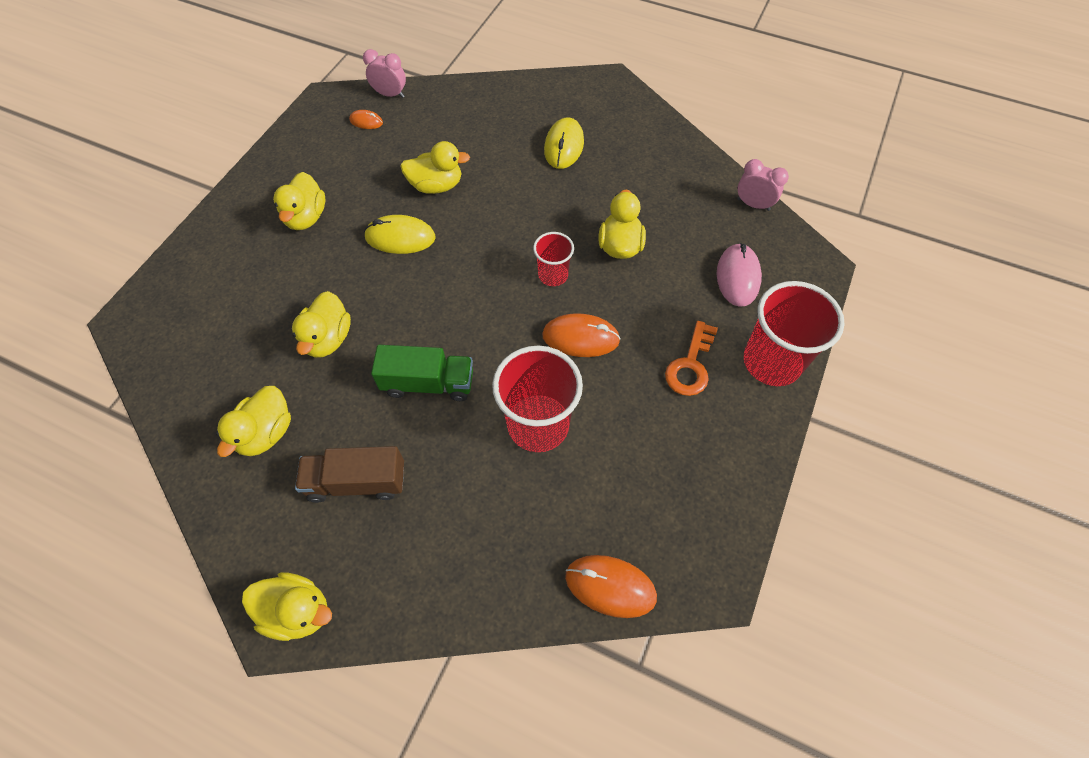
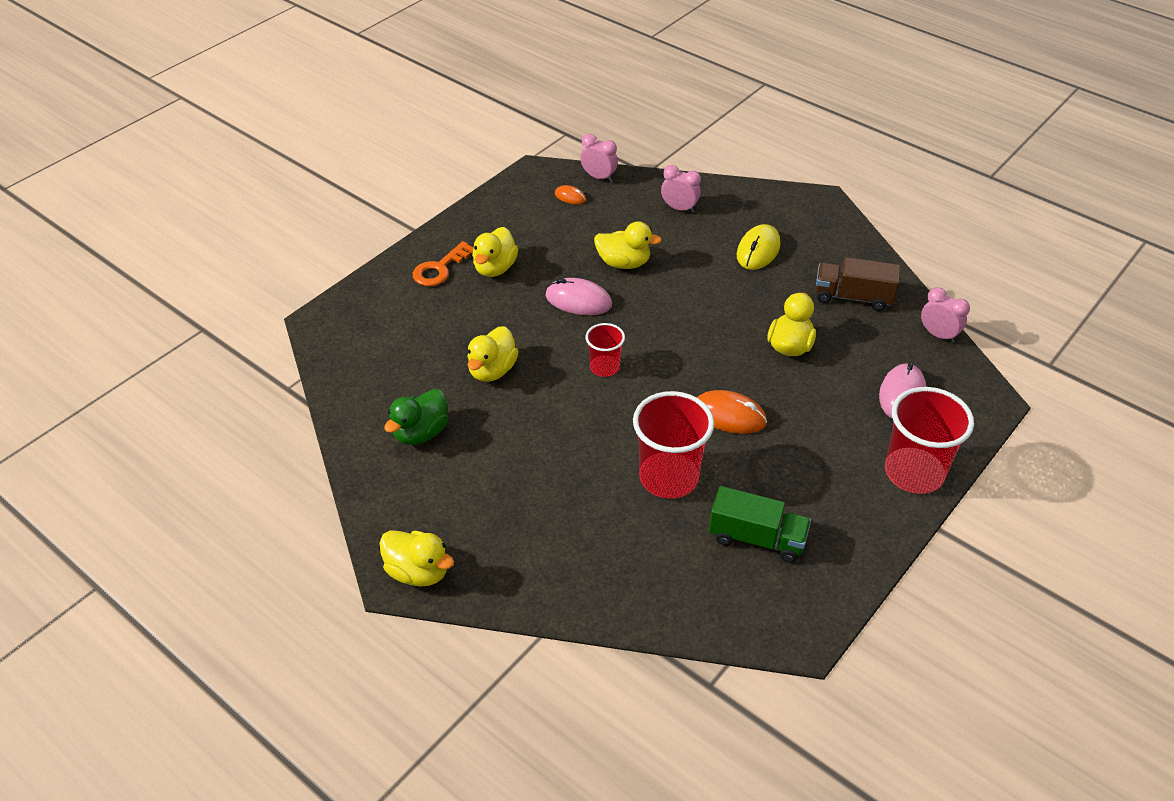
camera: 15 degrees right, 15 degrees down
yellow duck [216,386,291,457] -> green duck [384,389,448,445]
brown truck [295,446,404,503] -> brown truck moved to [815,257,900,311]
yellow mouse [364,215,436,254] -> pink mouse [545,278,612,315]
green truck [371,345,473,401] -> green truck moved to [709,486,811,563]
red cup [533,232,574,286] -> red cup moved to [586,323,625,377]
orange mouse [565,555,657,618] -> none
orange key [665,321,718,396] -> orange key moved to [413,241,474,286]
none -> pink clock [661,165,701,213]

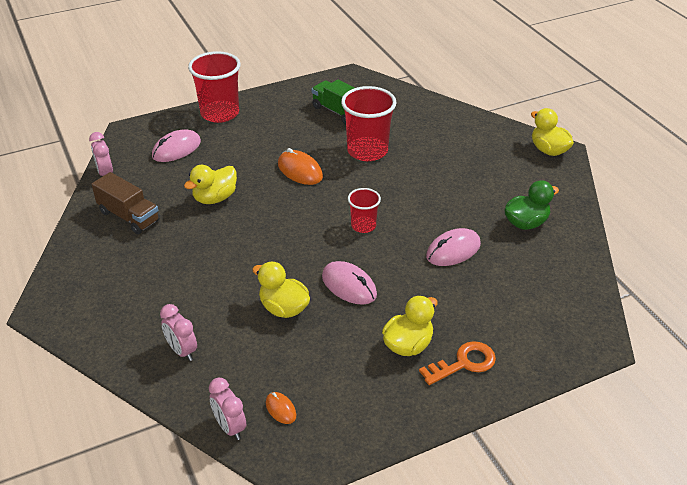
camera: 155 degrees left, 5 degrees down
yellow duck [467,326,519,382] -> pink mouse [426,228,481,266]
yellow mouse [737,224,780,270] -> none

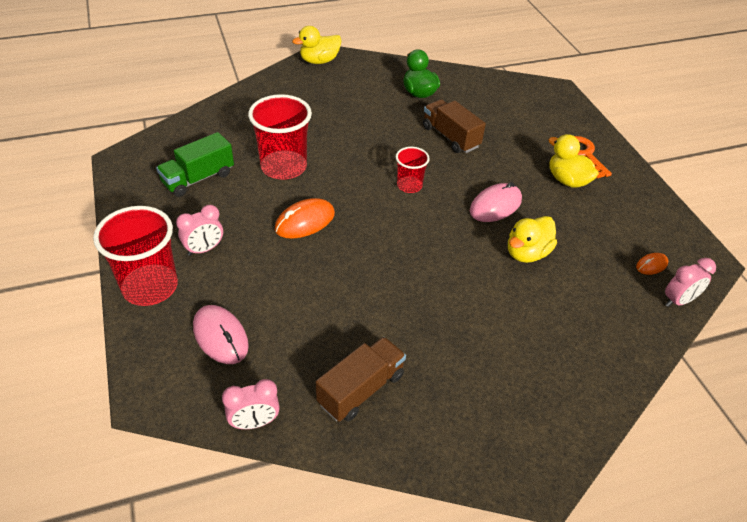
camera: 85 degrees left, 5 degrees up
pink clock [160,304,197,361] -> pink clock moved to [176,205,223,256]
yellow duck [184,165,237,204] -> none
pink mouse [426,228,481,266] -> brown truck [423,99,486,153]

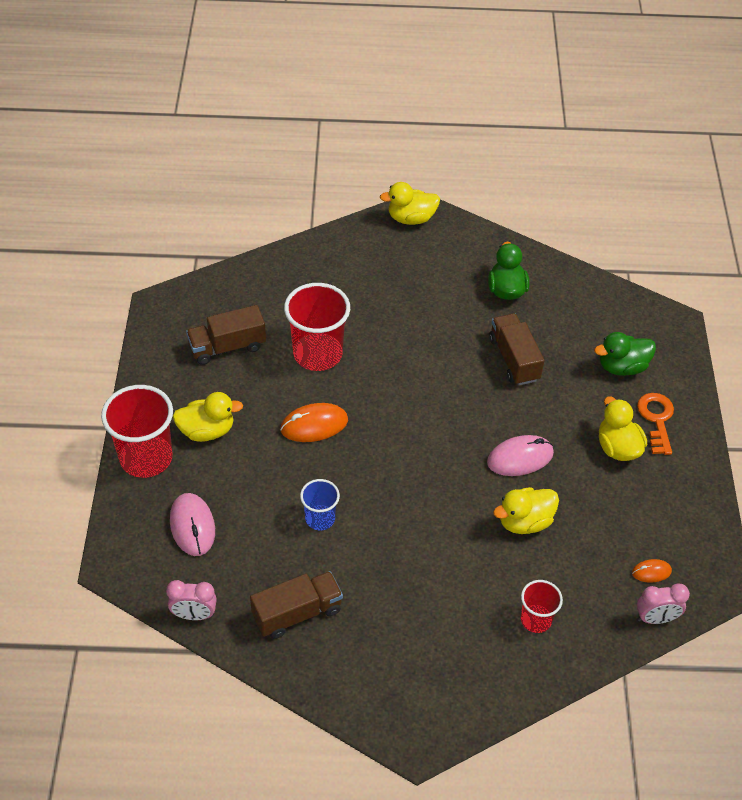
camera: 20 degrees right, 5 degrees up
green truck [156,132,234,197] -> brown truck [186,305,266,365]
pink clock [176,205,223,256] -> yellow duck [173,392,243,442]
red cup [396,147,430,193] -> red cup moved to [521,580,563,633]
none -> blue cup [300,479,340,530]
none -> green duck [594,332,656,376]

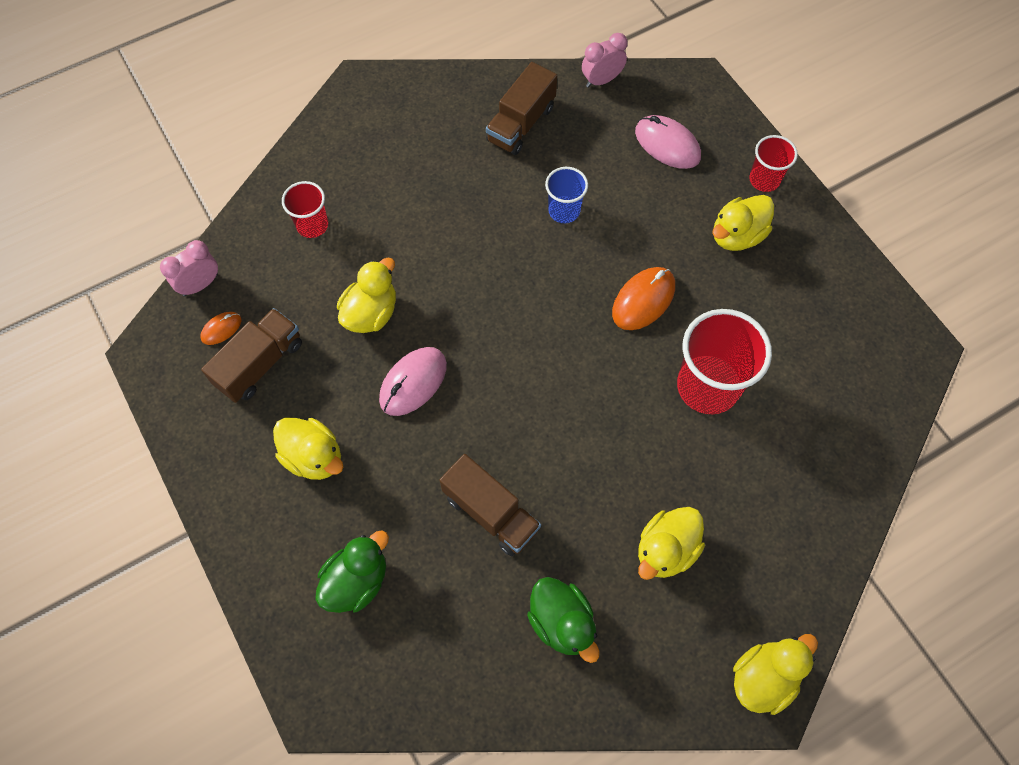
camera: 150 degrees right, 15 degrees up
red cup [101,385,173,478] -> red cup [749,135,798,192], size x0.55
brown truck [186,305,266,365] -> brown truck moved to [201,308,302,403]
orange key [637,393,674,455] -> none
none -> yellow duck [638,507,705,580]

